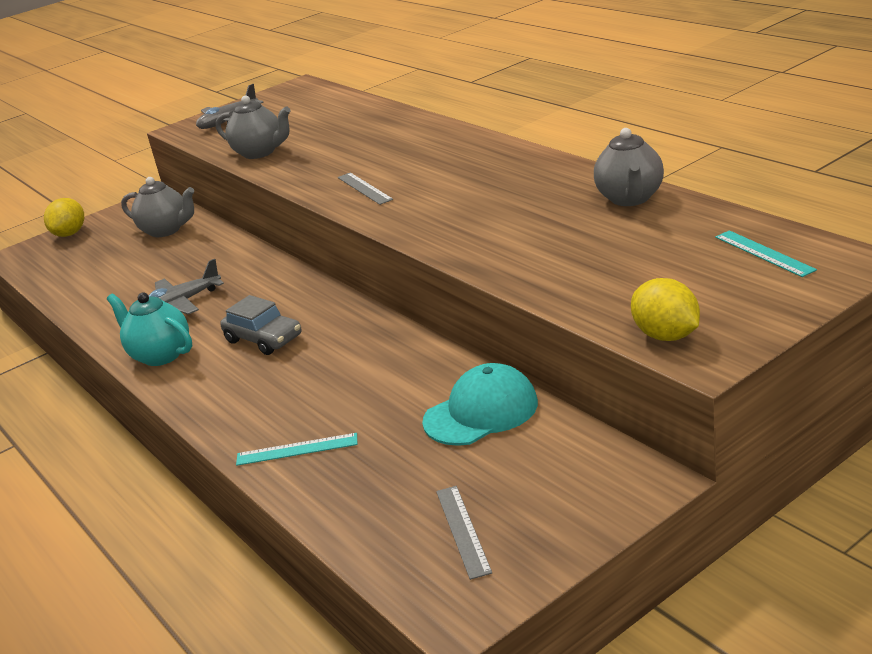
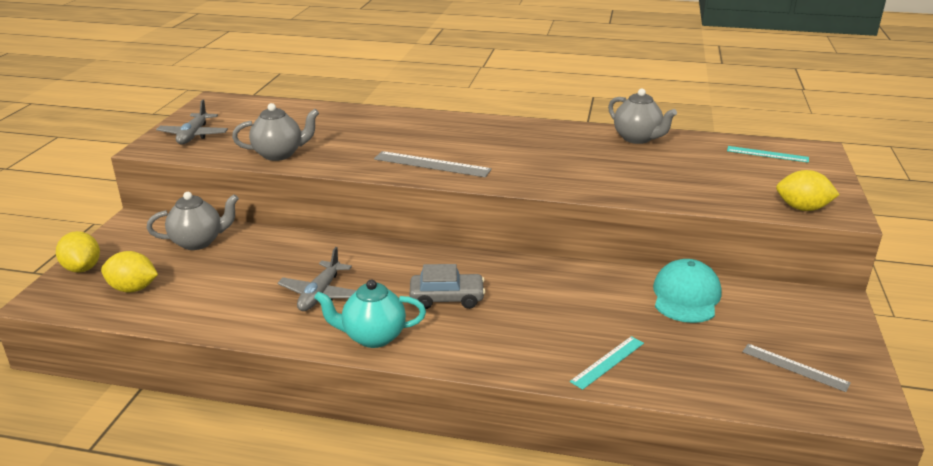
camera: 45 degrees left, 0 degrees up
grey ruler [338,173,393,205] -> grey ruler [374,151,492,177], size x1.50
none -> yellow lemon [101,251,158,293]

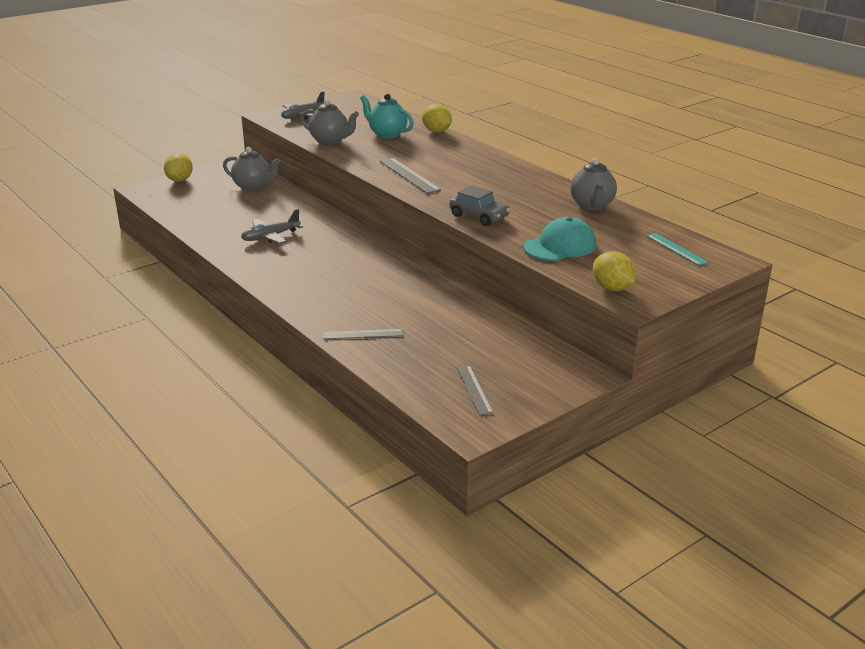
camera: 40 degrees right, 0 degrees up
yellow lemon [101,251,158,293] -> yellow lemon moved to [422,104,452,132]
turquoise teapot [314,279,426,348] -> turquoise teapot moved to [360,94,414,139]
grey car [410,264,486,309] -> grey car moved to [449,185,510,226]
turquoise ruler [570,336,644,390] -> grey ruler [323,329,404,339]
turquoise cap [653,259,722,323] -> turquoise cap moved to [524,217,596,261]

